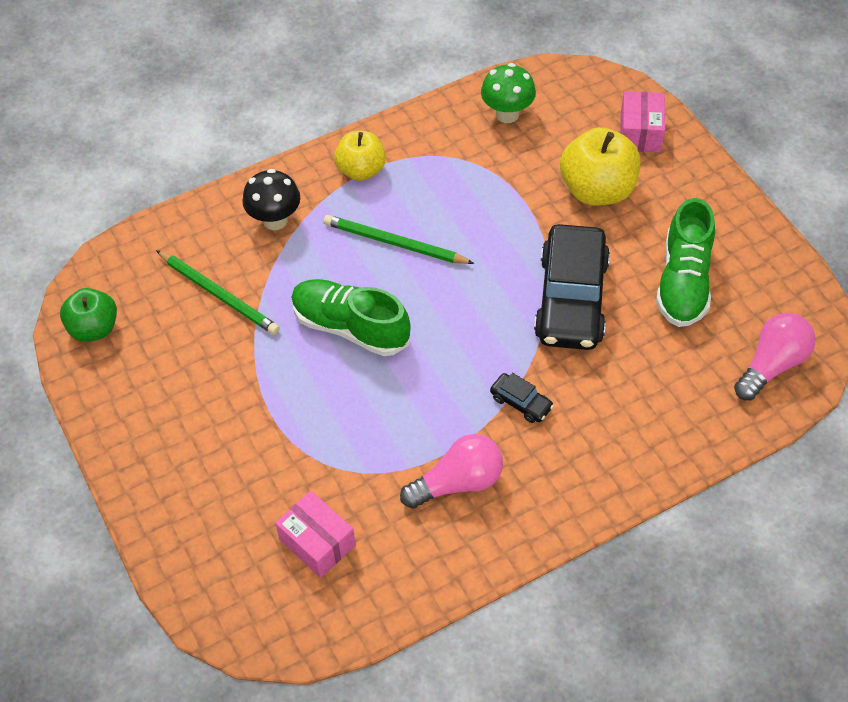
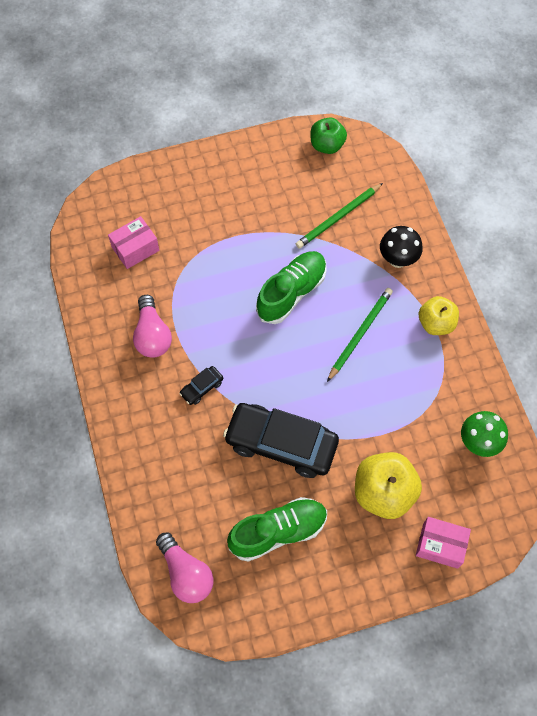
camera: 100 degrees right, 10 degrees up
green shoe [656,198,715,327] -> green shoe turned 135 degrees clockwise [227,497,327,562]

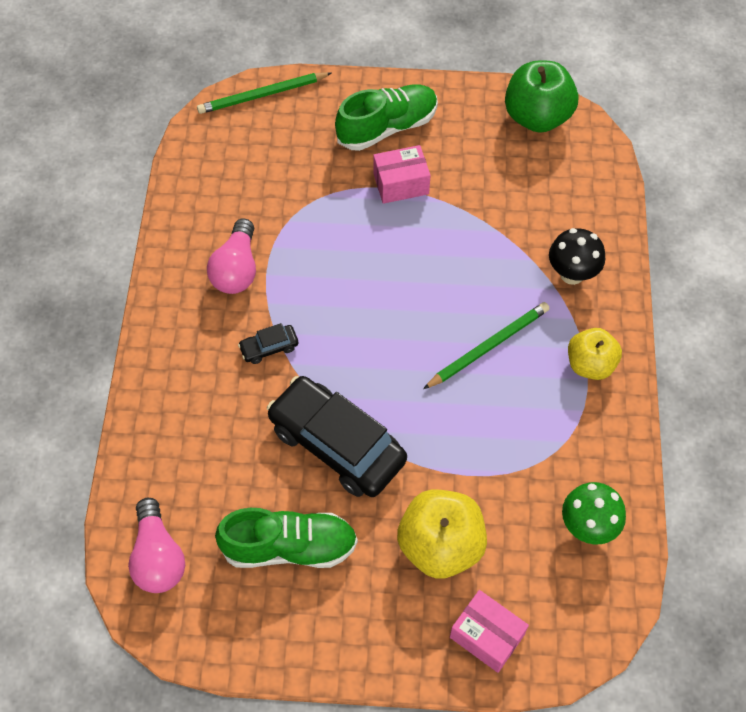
camera: 20 degrees right, 5 degrees down
pink box [108,216,159,269] -> pink box moved to [373,145,430,204]
green shoe [256,251,327,324] -> green shoe moved to [335,84,438,151]
green pencil [296,183,383,249] -> green pencil moved to [197,72,331,114]
green apple [310,117,347,154] -> green apple [505,61,578,133], size x1.53

